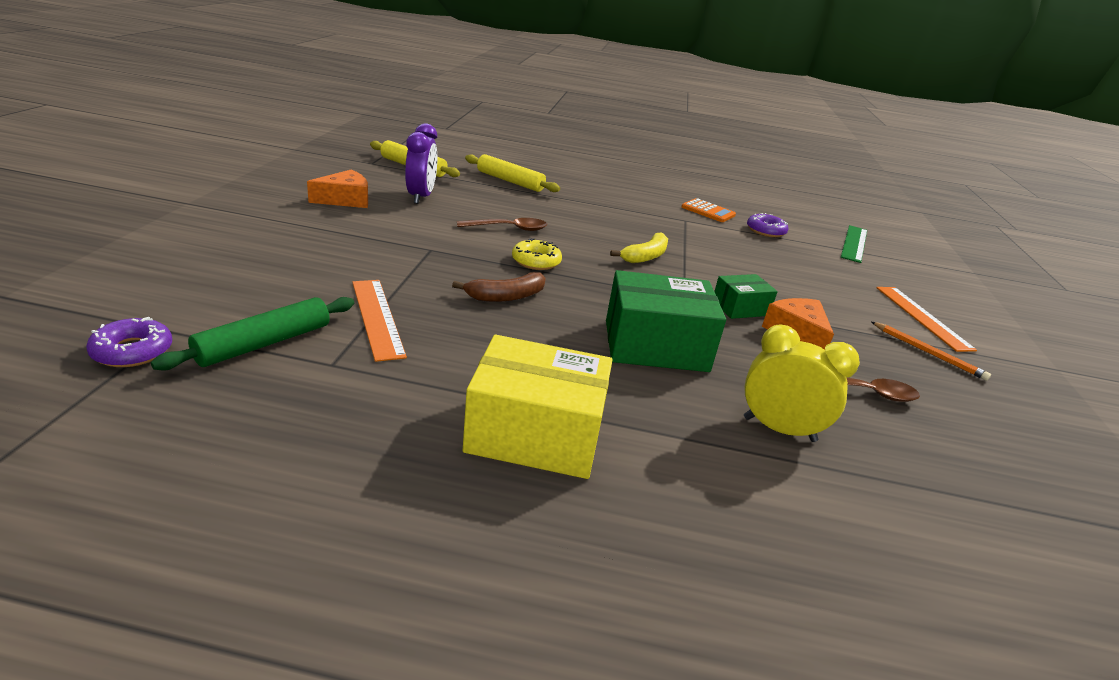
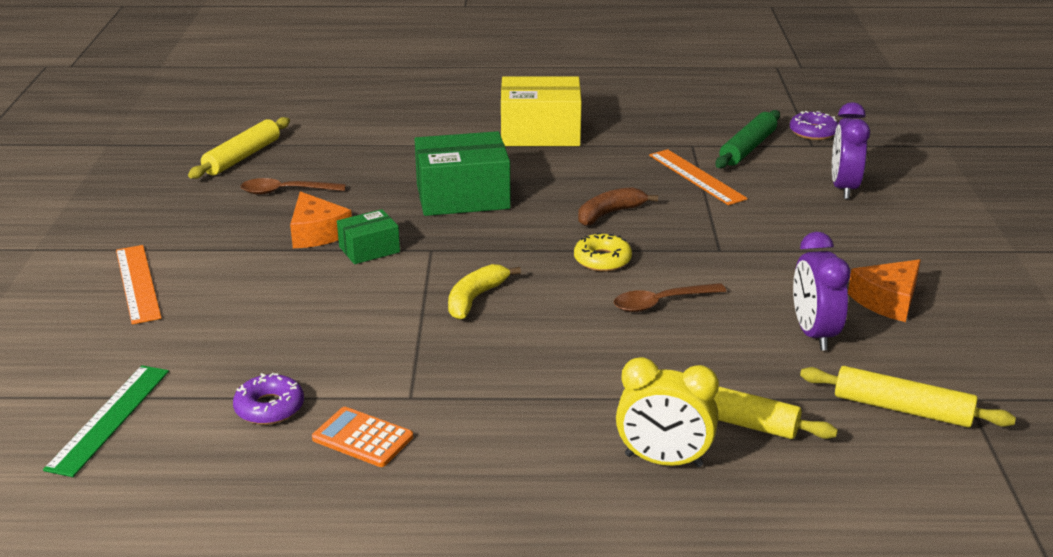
camera: 175 degrees right, 0 degrees up
yellow clock [744,324,860,442] -> yellow clock moved to [616,357,719,467]
orange pencil [872,322,991,381] -> none
none -> yellow rolling pin [188,117,290,179]
none -> purple clock [832,102,870,199]

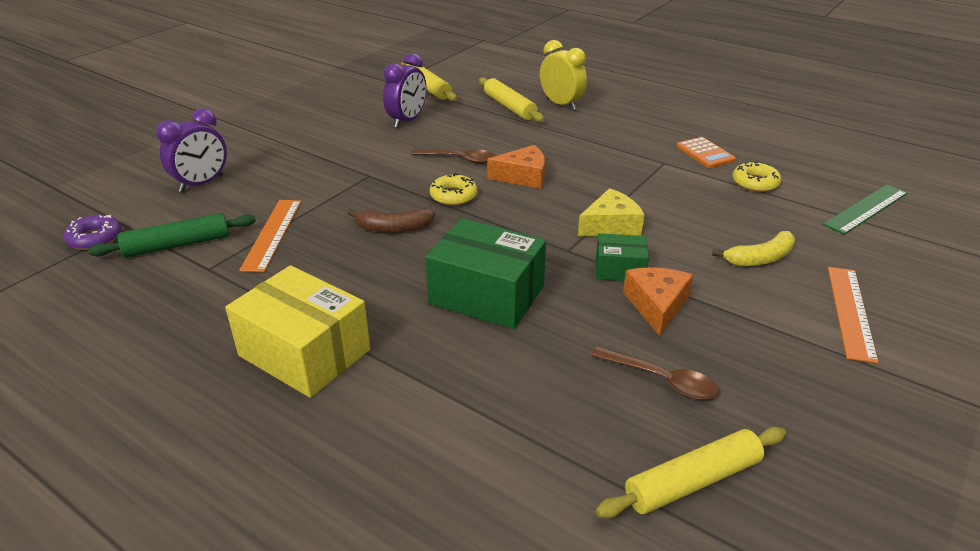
camera: 145 degrees left, 5 degrees up
purple donut [233,373,304,425] -> yellow donut [732,162,781,192]
yellow banana [448,264,521,320] -> yellow banana moved to [712,231,795,266]
orange cheese [848,259,921,322] -> orange cheese moved to [487,145,545,189]
none -> yellow cheese [578,188,644,236]

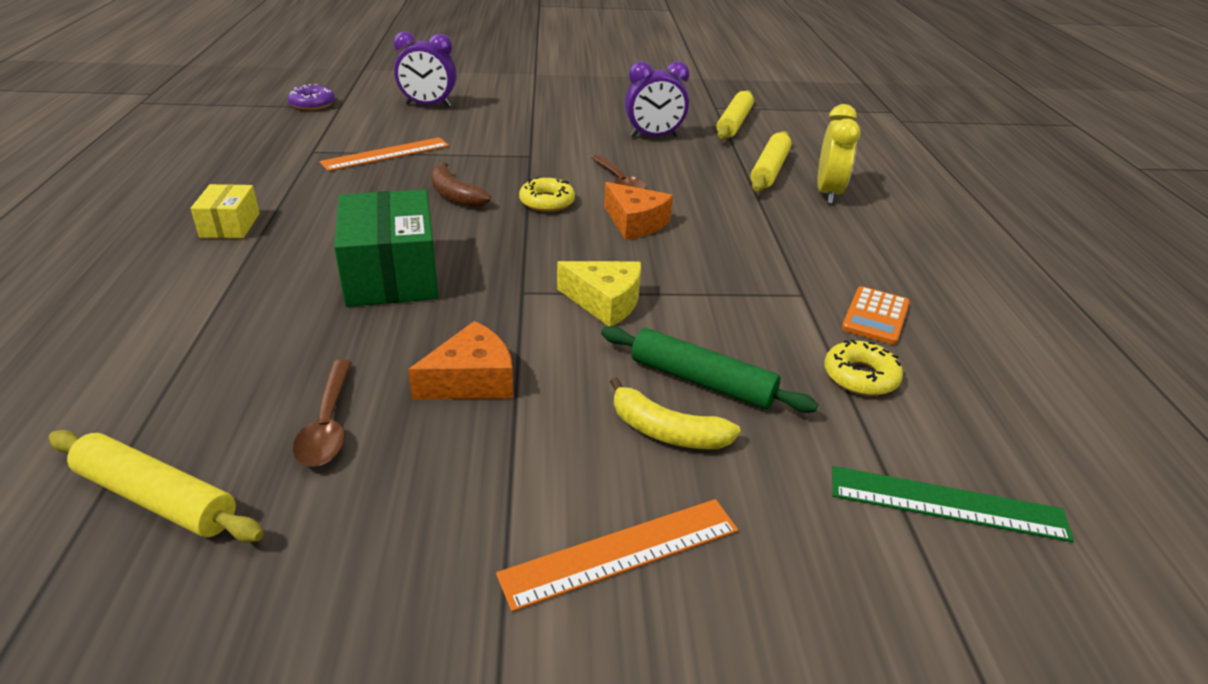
camera: 50 degrees right, 0 degrees up
green rolling pin [88,213,256,258] -> green rolling pin moved to [601,326,818,413]
yellow box [225,265,370,398] -> yellow box [190,184,260,238], size x0.54
green box [596,233,649,281] -> none

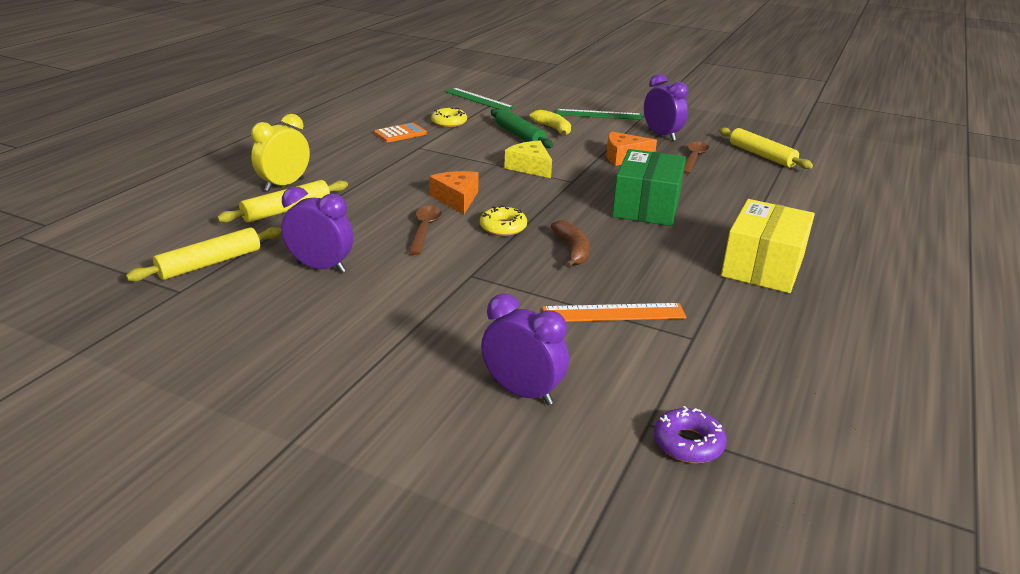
camera: 150 degrees left, 5 degrees down
yellow box [190,184,260,238] -> yellow box [721,199,815,293], size x1.87
orange ruler [496,499,738,612] -> green ruler [556,109,643,120]
none -> purple clock [644,74,688,141]

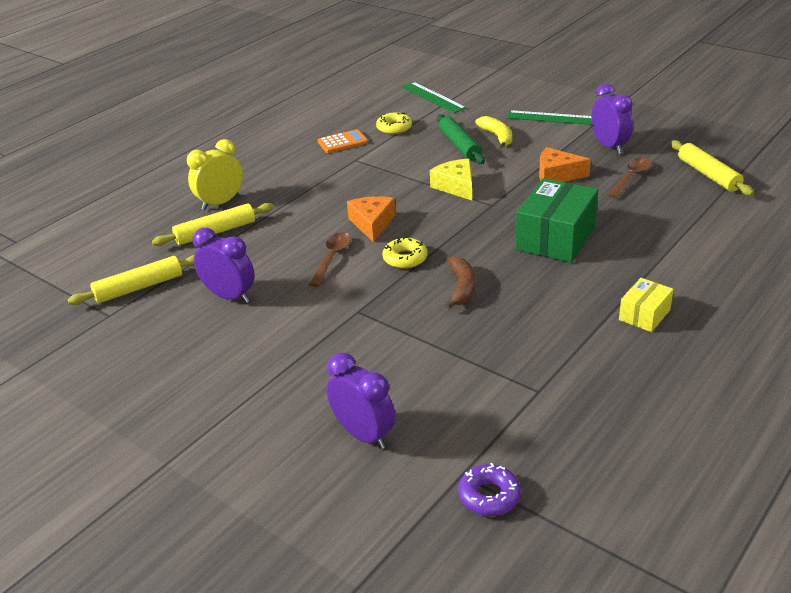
camera: 15 degrees right, 5 degrees up
orange ruler [542,303,686,322] -> none
yellow box [721,199,815,293] -> yellow box [619,278,674,332], size x0.54

